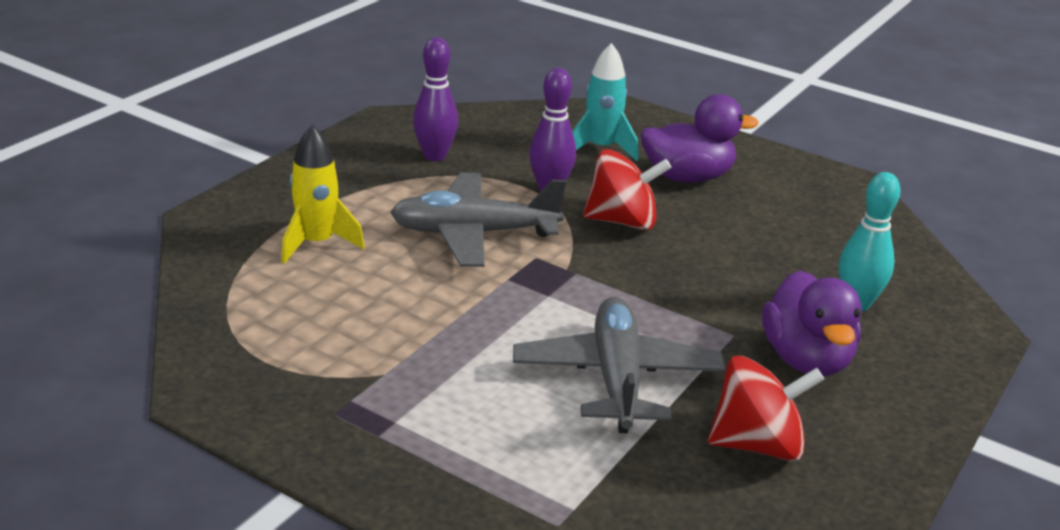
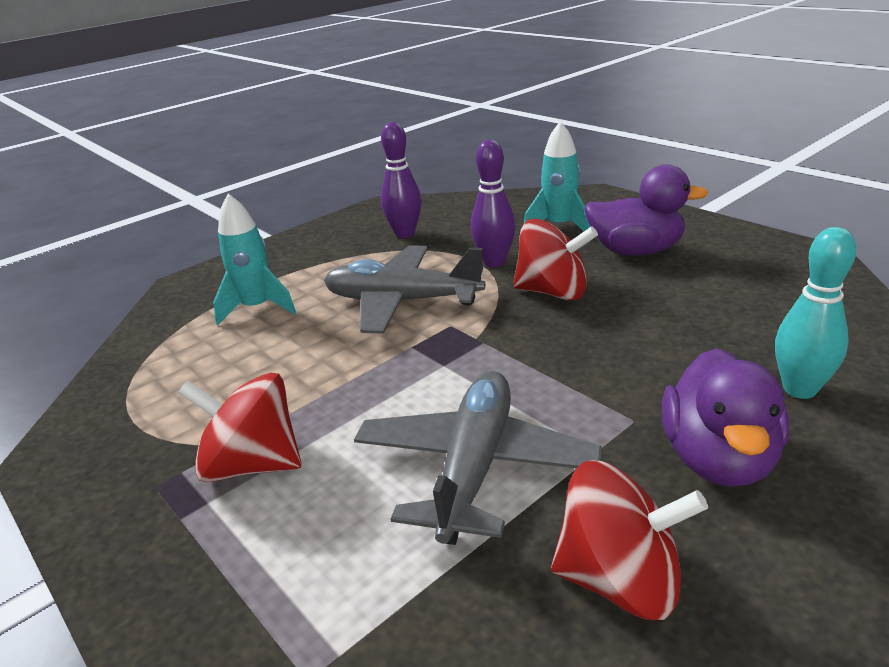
camera: 20 degrees right, 0 degrees up
yellow rocket [281,125,365,264] -> turquoise rocket [213,194,296,326]
none -> red spinning top [178,373,301,482]

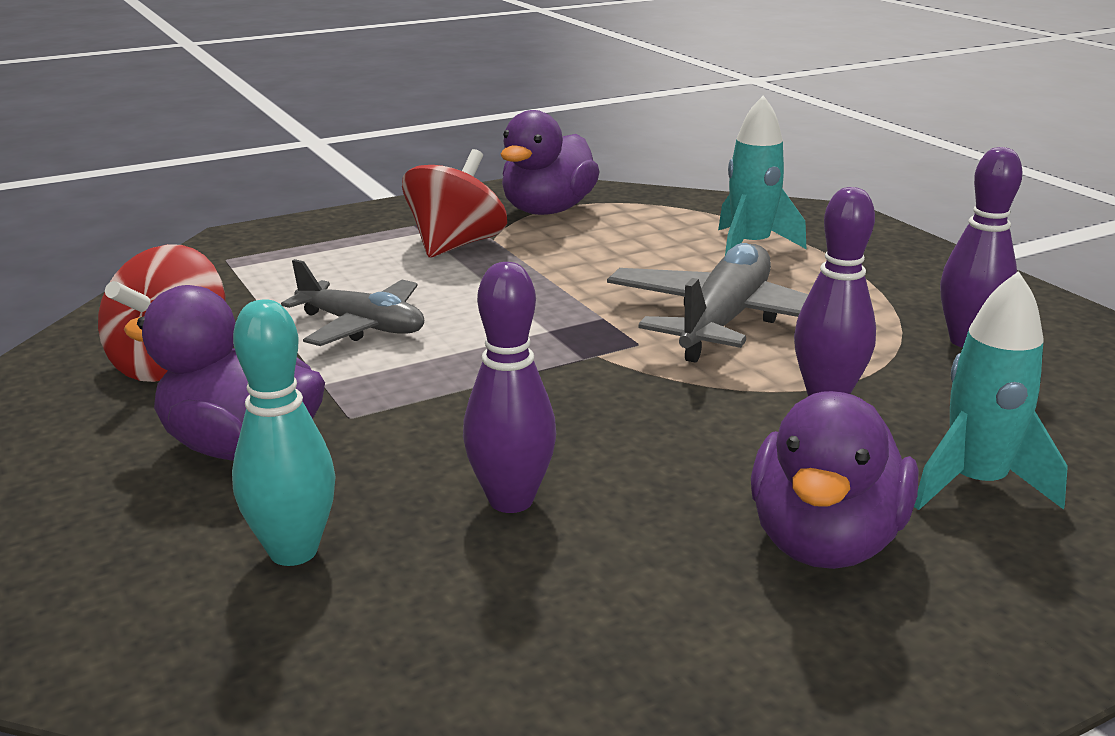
camera: 100 degrees right, 5 degrees down
grey plane [354,371,602,545] -> grey plane [281,259,424,346], size x0.65
red spinning top [513,219,598,301] -> none
none -> purple bowling pin [463,262,556,513]
none -> purple duck [501,110,600,215]

